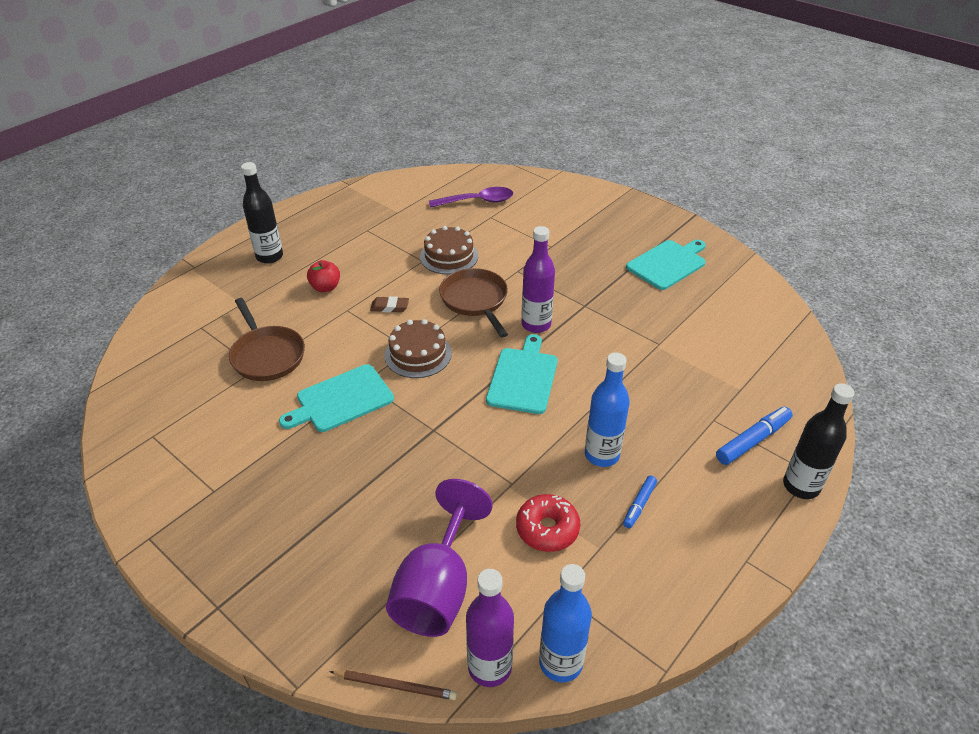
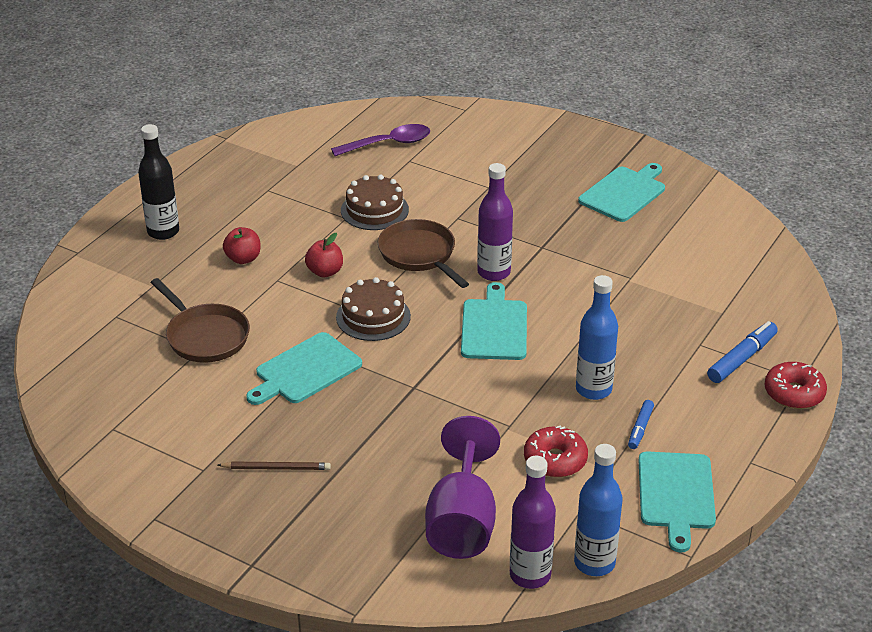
camera: 10 degrees left, 5 degrees down
brown pencil [329,670,457,700] -> brown pencil moved to [218,462,331,470]
brown eraser [370,296,409,312] -> red apple [305,233,343,277]
black bottle [783,383,855,499] -> red donut [764,362,827,409]
none -> turquoise cutting board [639,451,716,553]

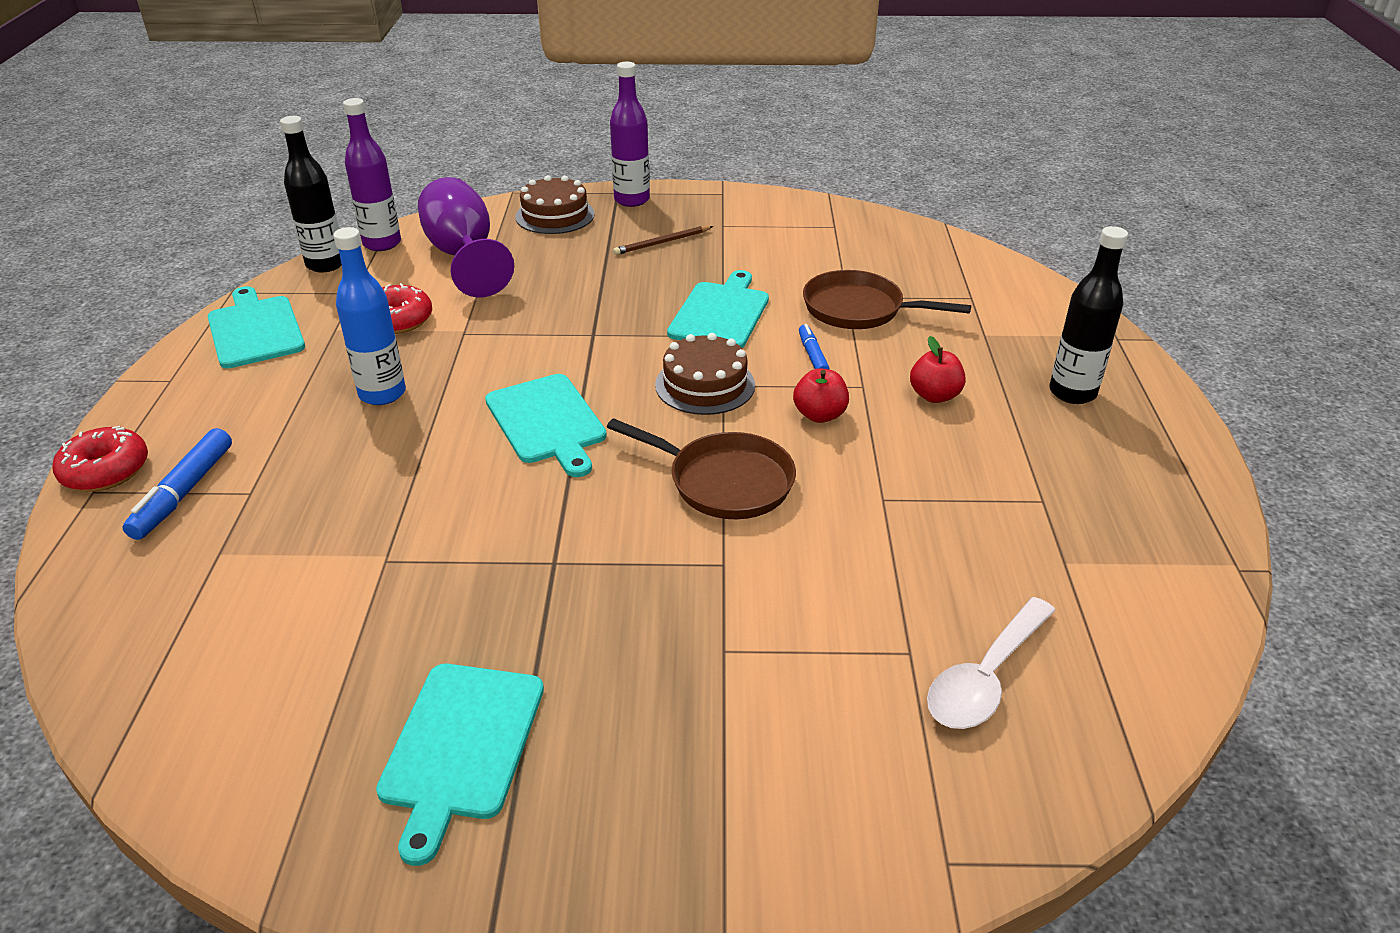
camera: 150 degrees right, 0 degrees up
purple spoon [331,124,430,156] -> white spoon [927,597,1056,729]
brown cake [341,175,409,230] -> brown cake moved to [515,175,595,234]
purple bottle [477,163,513,281] -> purple bottle moved to [610,62,650,207]
blue bottle [574,444,623,576] -> black bottle [280,116,342,272]
blue marker [628,400,654,449] -> blue marker moved to [799,324,830,370]

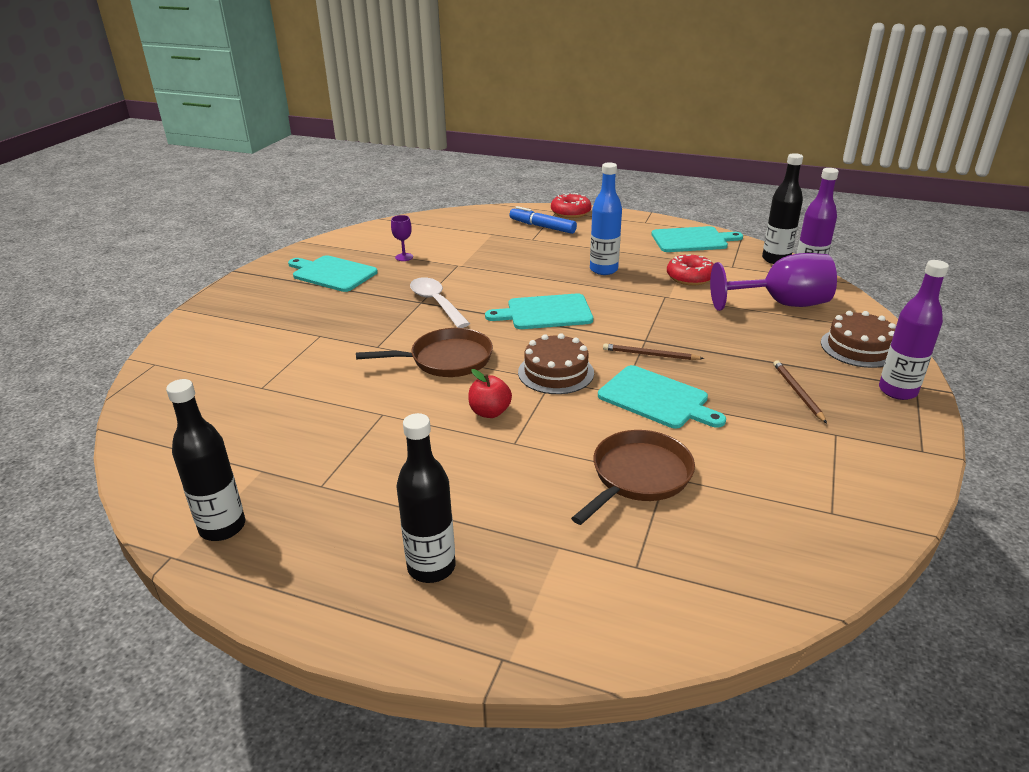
camera: 110 degrees right, 5 degrees down
brown pan [607,418,796,519] -> brown pan turned 150 degrees counterclockwise [356,328,493,377]
blue marker [799,324,830,370] -> none
red apple [910,336,966,403] -> none
white spoon [927,597,1056,729] -> white spoon moved to [410,277,470,328]
none -> black bottle [166,379,245,541]
none -> purple goblet [391,215,413,261]
none -> brown pencil [603,343,704,360]

